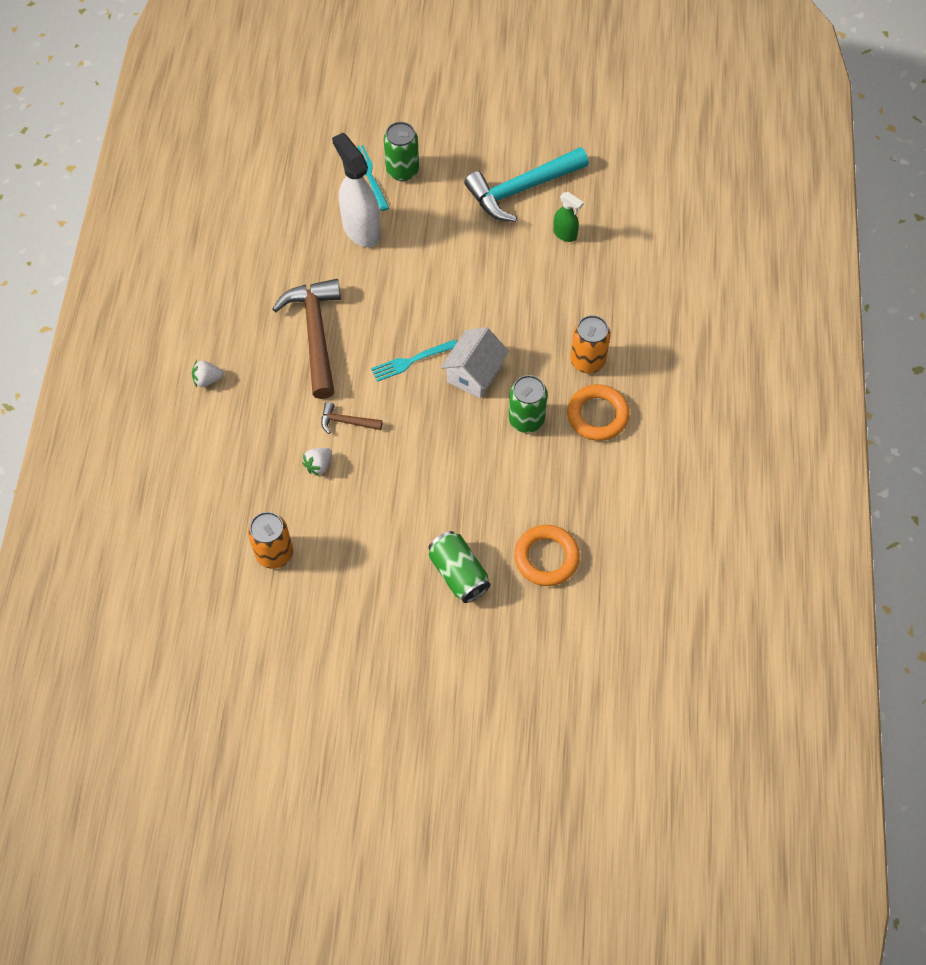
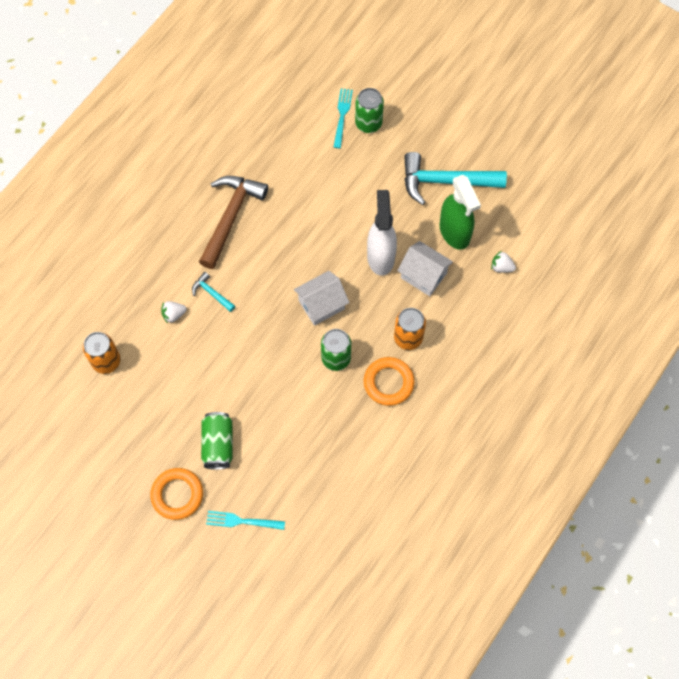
camera: 30 degrees right, 5 degrees up
white strawberry [192,360,224,387] -> white strawberry moved to [491,251,516,273]
brown hammer [321,402,383,434] -> turquoise hammer [192,272,235,312]
white spray bottle [332,133,381,247] -> white spray bottle moved to [367,190,397,276]
turquoise fork [371,340,457,382] -> turquoise fork moved to [206,511,285,530]
orange ring [514,525,580,586] -> orange ring moved to [150,468,203,520]
green spray bottle [553,192,584,242] -> green spray bottle [440,175,481,250], size x1.94
none -> white house [397,241,453,296]

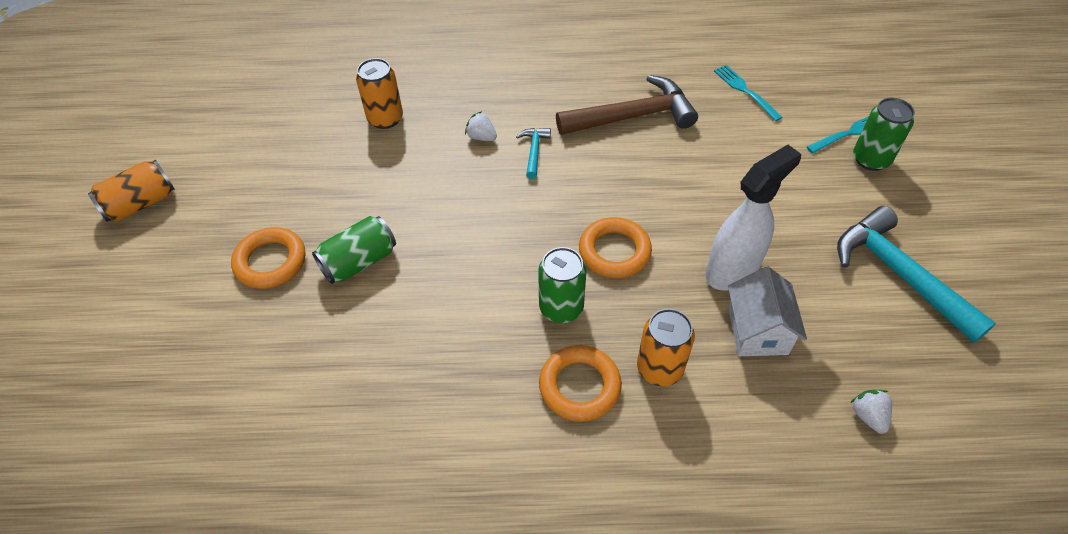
camera: 55 degrees right, 15 degrees down
turquoise fork [206,511,285,530] -> turquoise fork moved to [714,65,783,121]
white house [294,271,349,326] -> orange ring [579,217,652,278]
green spray bottle [440,175,481,250] -> none
none -> orange can [88,160,175,222]

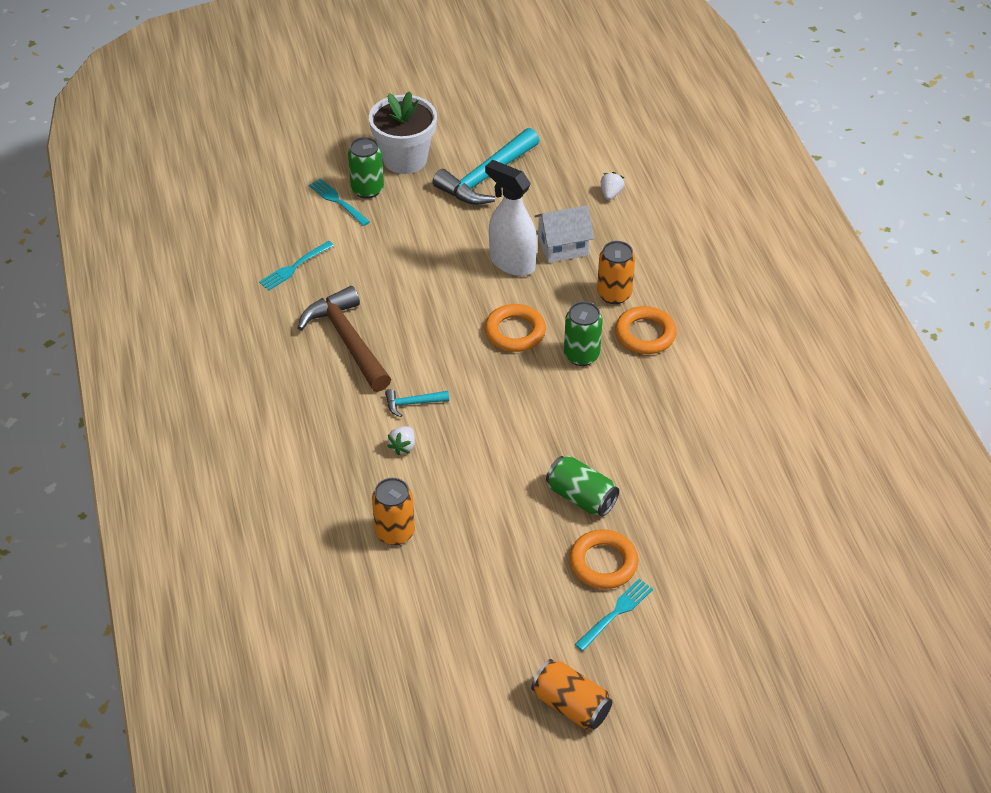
camera: 105 degrees left, 5 degrees down
white strawberry [850,390,892,434] -> white strawberry turned 135 degrees clockwise [601,172,625,200]
none -> white flower pot [369,91,437,174]
none -> turquoise fork [575,579,653,651]

